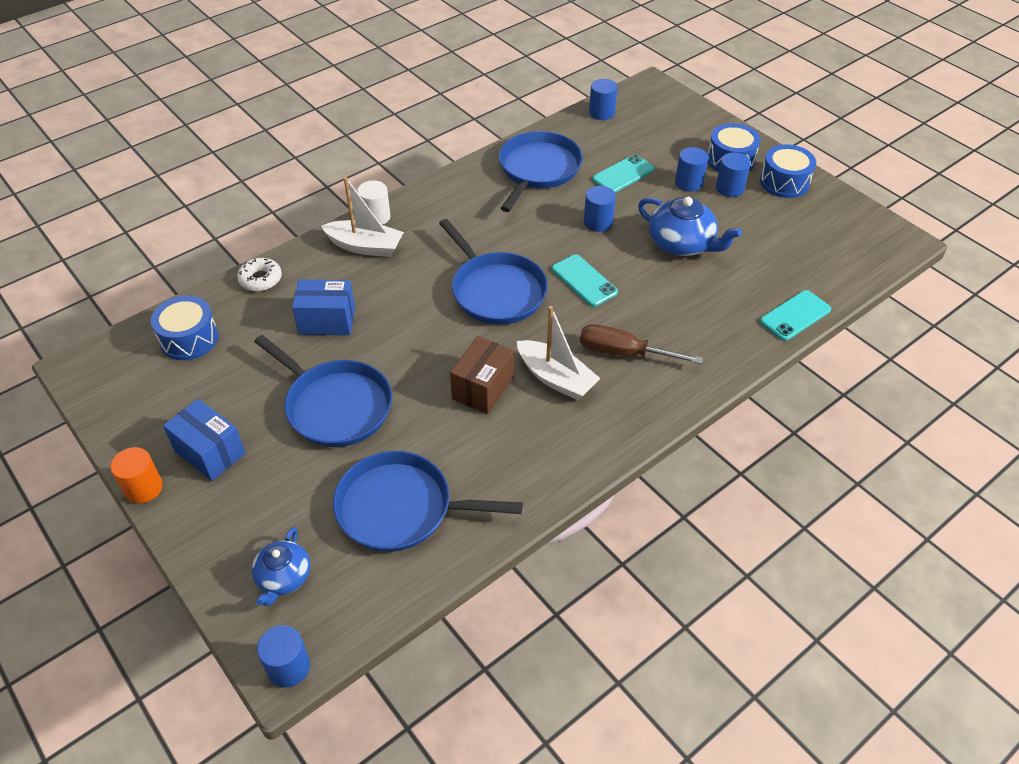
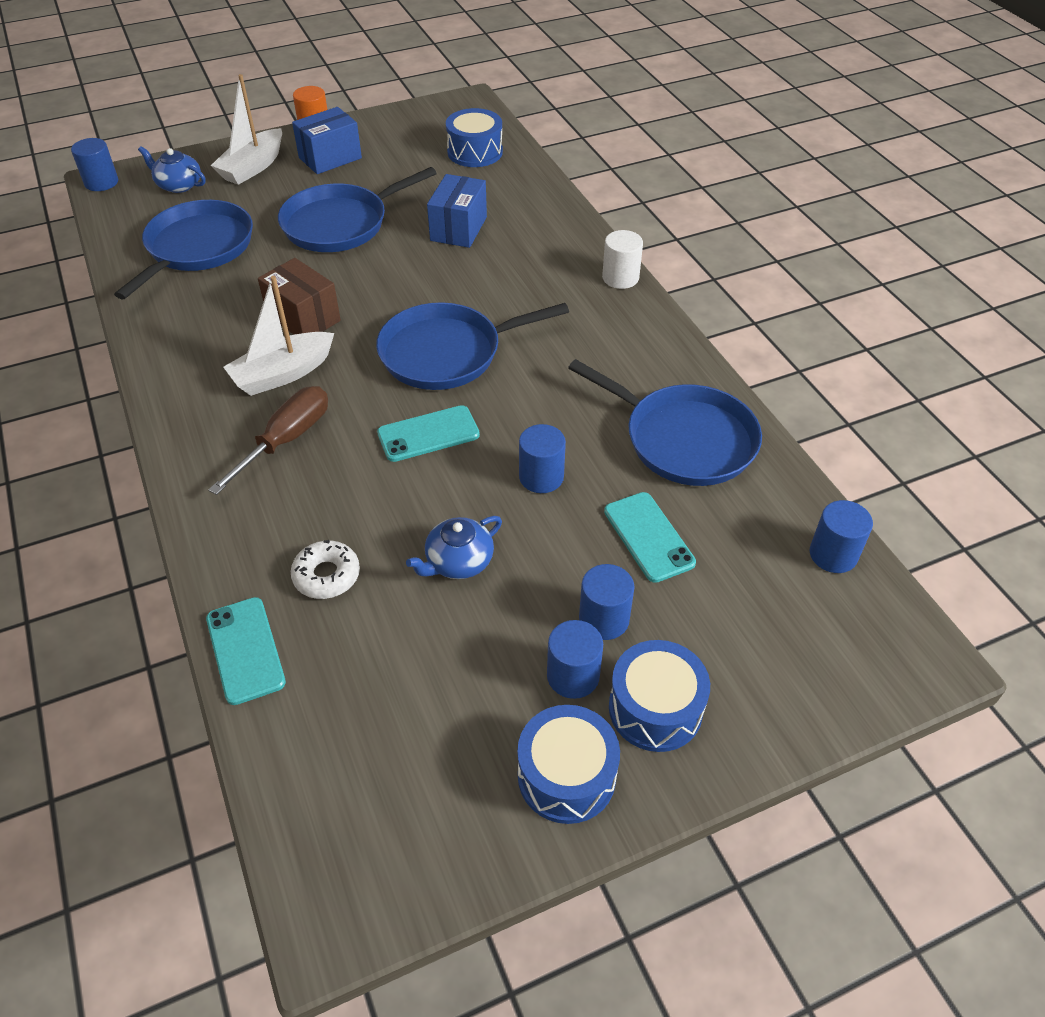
camera: 105 degrees right, 0 degrees up
white donut [237,258,282,291] -> white donut moved to [291,540,360,599]
white boat [321,177,404,257] -> white boat moved to [211,74,282,185]
blue teapot [638,197,742,256] -> blue teapot [406,516,502,579], size x0.63

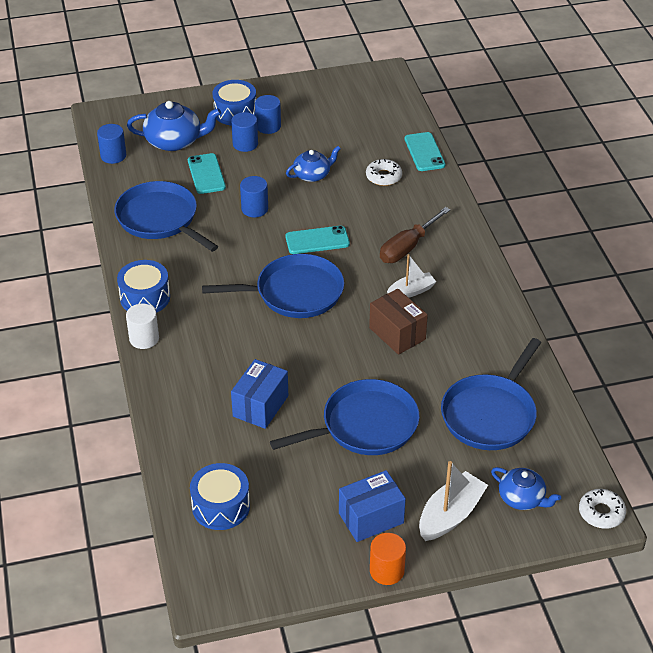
camera: 170 degrees left, 5 degrees down
blue cylinder [71,138,118,191] -> white donut [579,489,626,529]
white boat [223,276,334,396] -> white boat [387,254,436,298], size x0.65
blue drum [517,705,620,824] -> blue drum moved to [117,260,170,313]
none -> blue teapot [127,101,221,151]

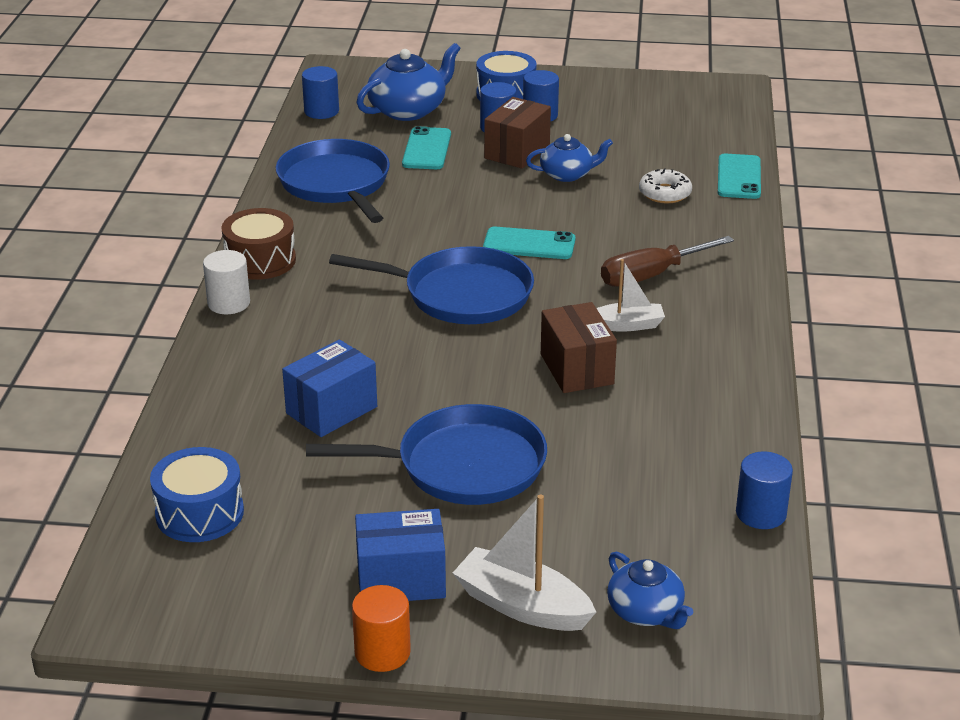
camera: 20 degrees right, 10 degrees down
blue drum [117,260,170,313] -> brown drum [222,208,296,280]
blue teapot [127,101,221,151] -> blue teapot turned 60 degrees counterclockwise [357,43,461,121]
blue cylinder [240,176,268,217] -> blue cylinder moved to [736,452,793,529]
white boat [419,461,488,541] -> white boat turned 120 degrees counterclockwise [453,494,596,631]
blue pan [441,338,541,450] -> none
white donut [579,489,626,529] -> none
none -> brown box [484,97,551,169]

